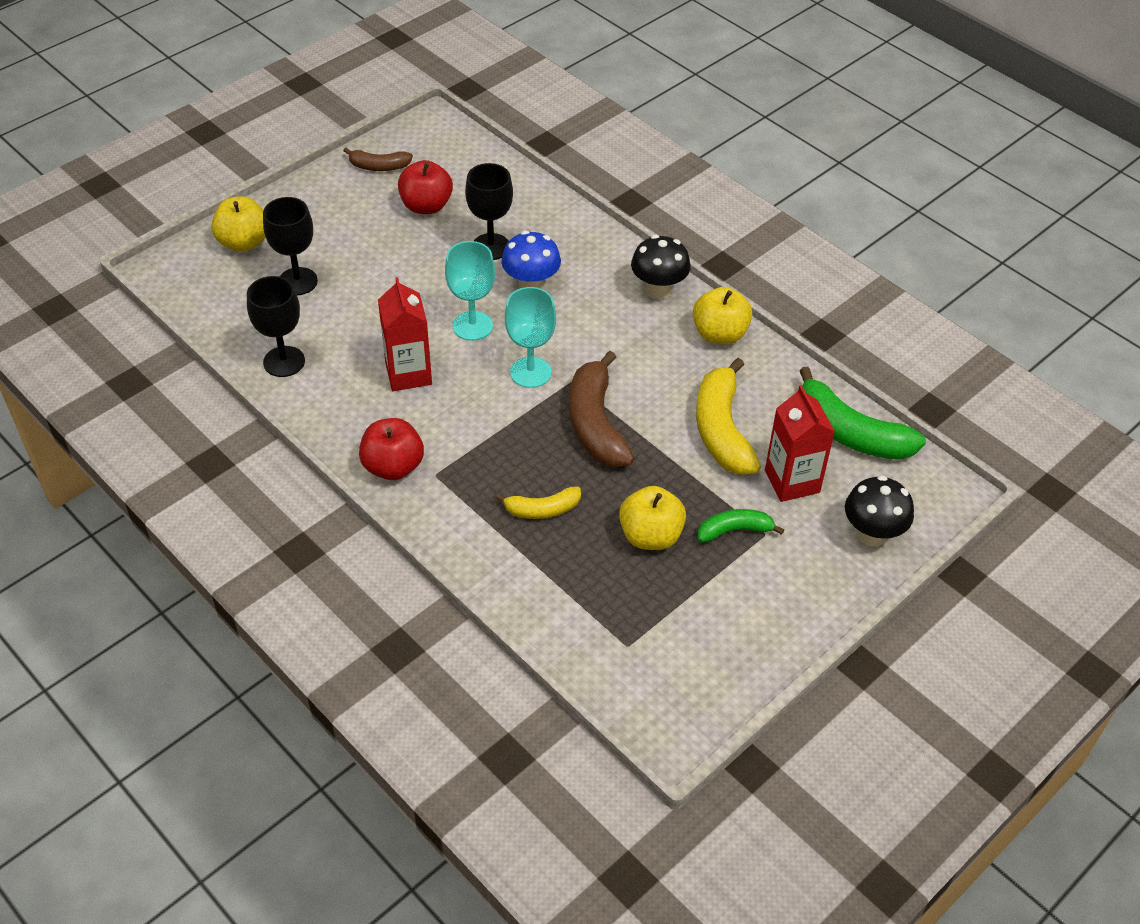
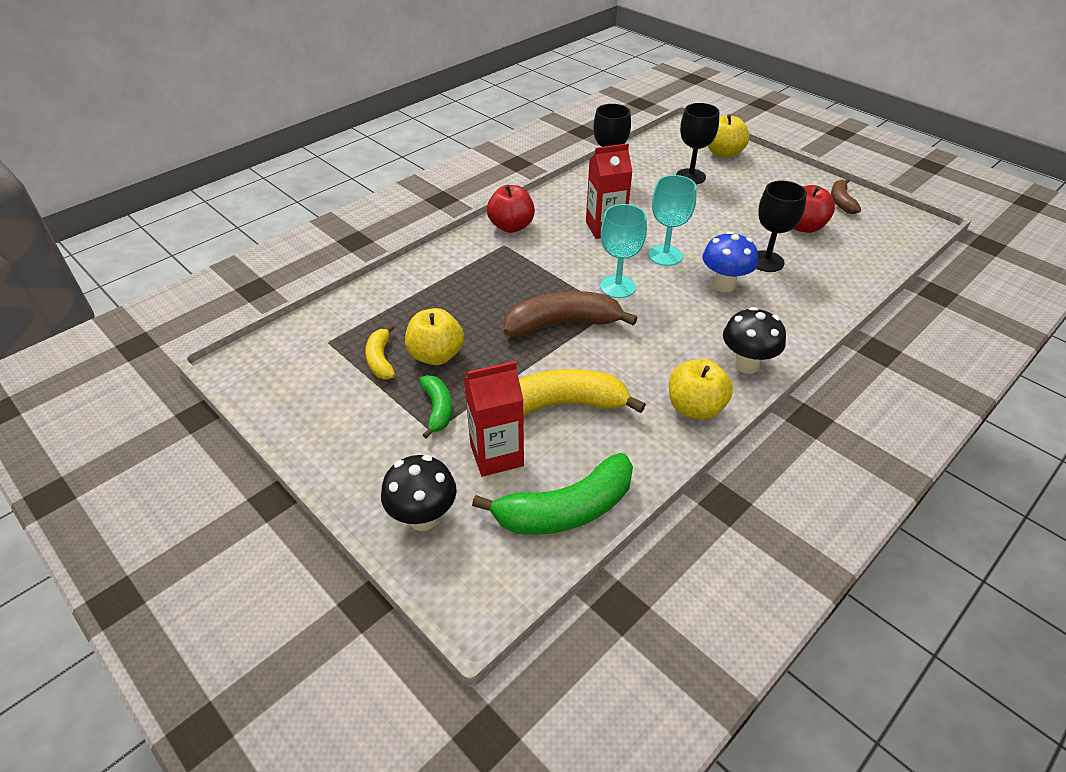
camera: 90 degrees right, 5 degrees down
yellow banana [495,486,581,519] -> yellow banana moved to [365,324,395,379]
green banana [799,367,926,460] -> green banana turned 150 degrees counterclockwise [472,453,633,535]

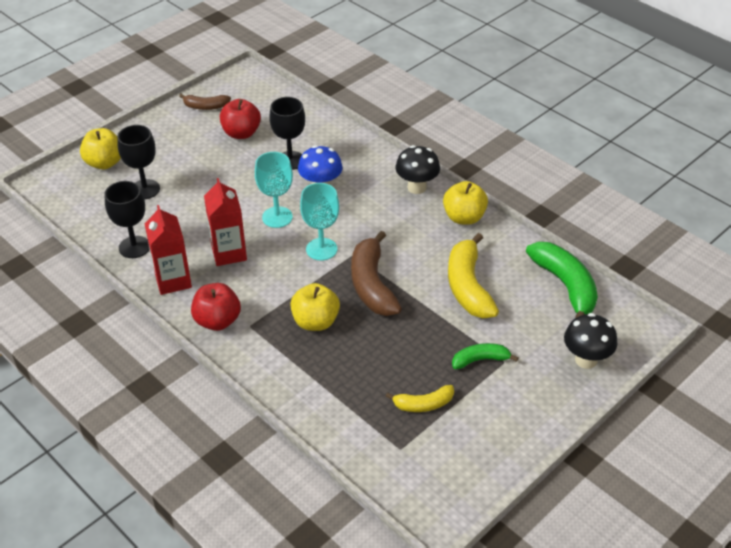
camera: 90 degrees left, 0 degrees up
yellow apple [405,308,464,365] -> yellow apple moved to [290,283,340,331]
red carton [464,361,524,477] -> red carton moved to [145,205,192,295]

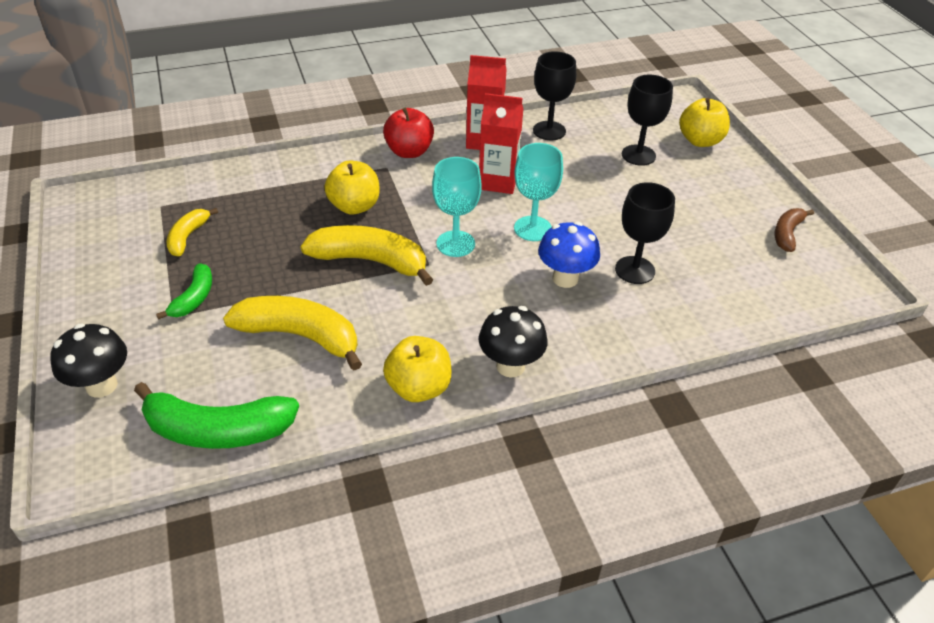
camera: 115 degrees right, 0 degrees up
red apple [220,99,261,139] -> none
brown banana [351,231,402,316] -> yellow banana [300,225,434,286]

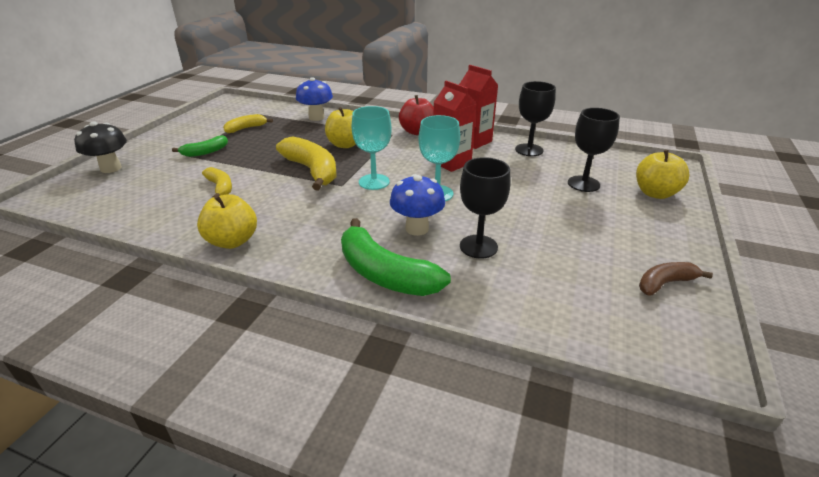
camera: 40 degrees right, 10 degrees down
green banana [134,382,299,449] -> green banana moved to [341,218,451,296]
yellow banana [223,296,362,370] -> yellow banana [202,167,232,198], size x0.55
black mushroom [479,306,548,378] -> none
none -> blue mushroom [296,77,333,121]

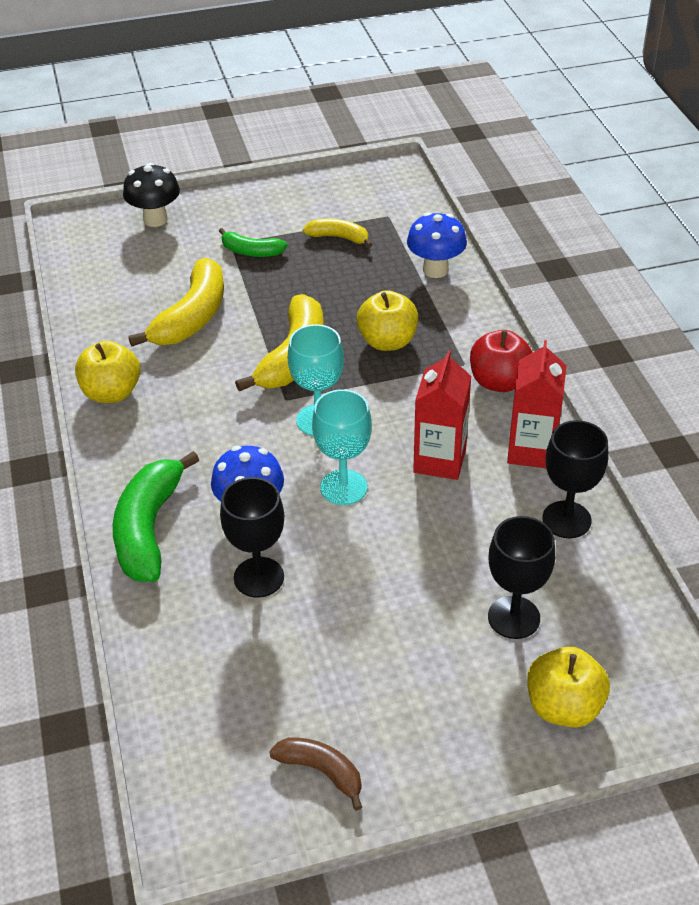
camera: 55 degrees right, 10 degrees up
yellow banana [202,167,232,198] -> yellow banana [128,258,224,346], size x1.81

